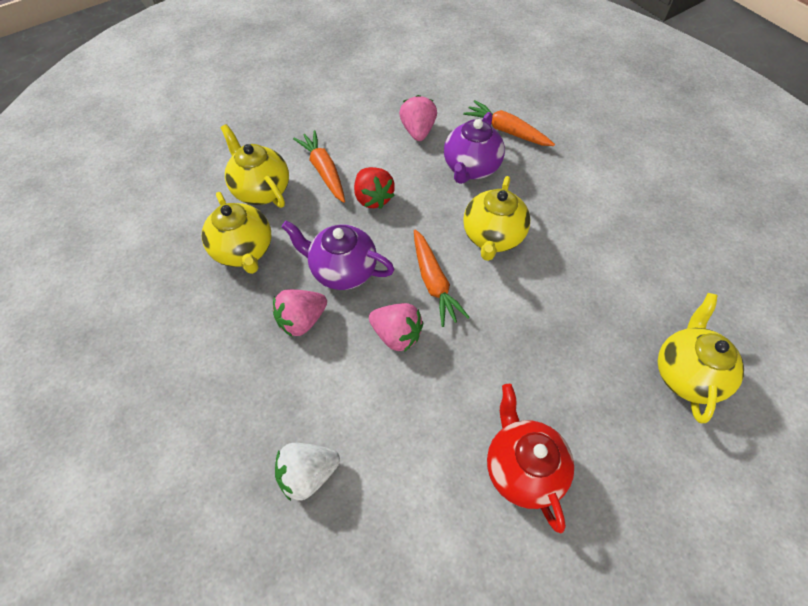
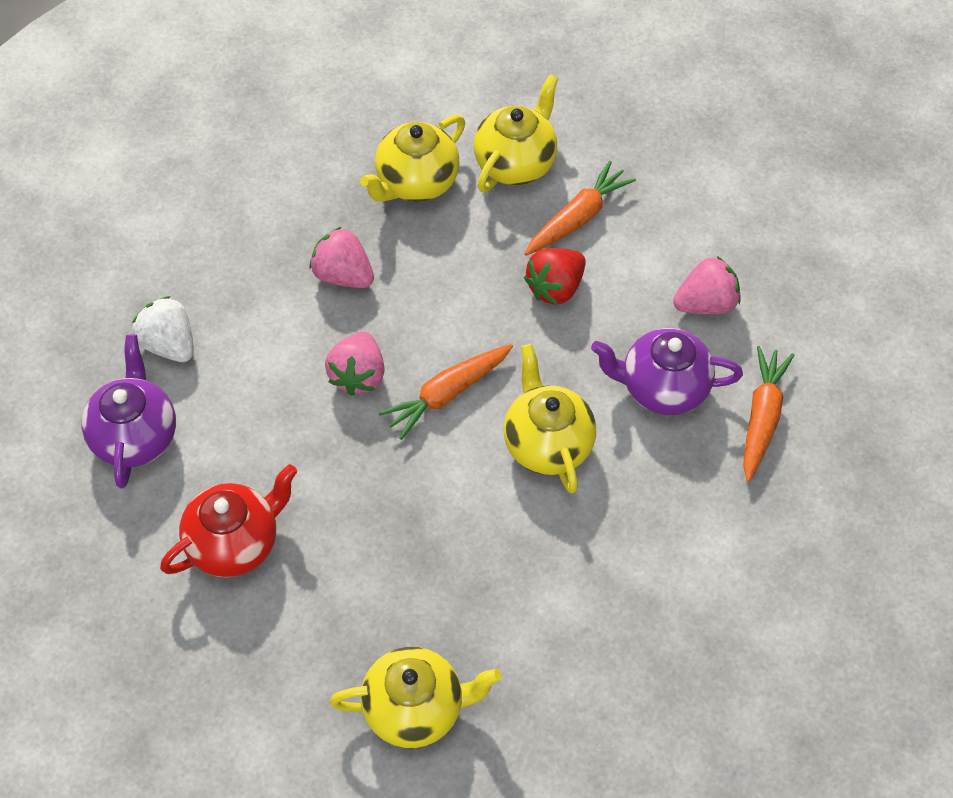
camera: 70 degrees right, 0 degrees up
purple teapot [281,220,395,290] -> purple teapot moved to [82,335,176,488]
yellow teapot [463,176,530,261] -> yellow teapot turned 75 degrees clockwise [504,344,596,493]

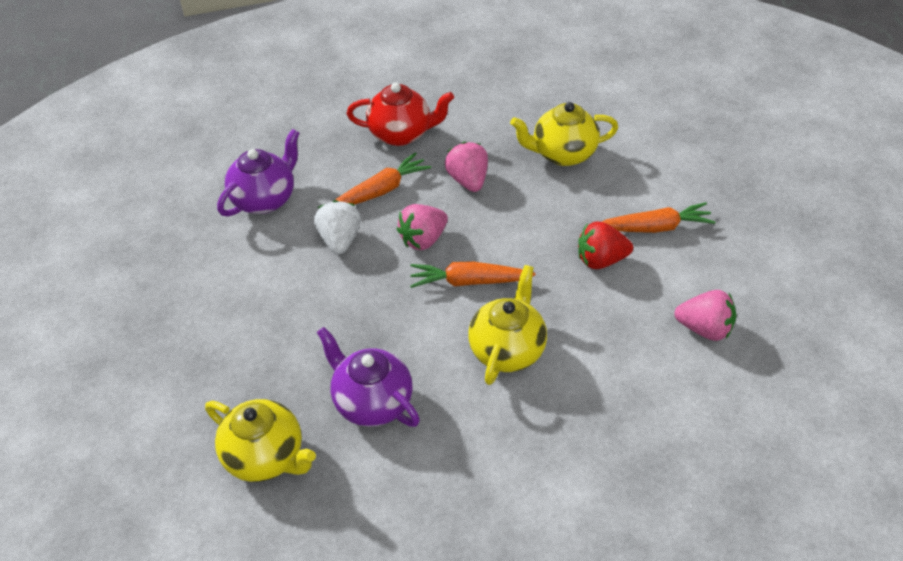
camera: 40 degrees right, 10 degrees down
white strawberry [132,296,194,362] -> white strawberry moved to [314,200,361,254]
red teapot [160,464,297,577] -> red teapot moved to [347,83,454,146]
yellow teapot [474,75,558,192] -> none
purple teapot [591,328,743,415] -> purple teapot moved to [317,327,420,427]
orange carrot [743,346,794,482] -> orange carrot moved to [336,152,431,204]

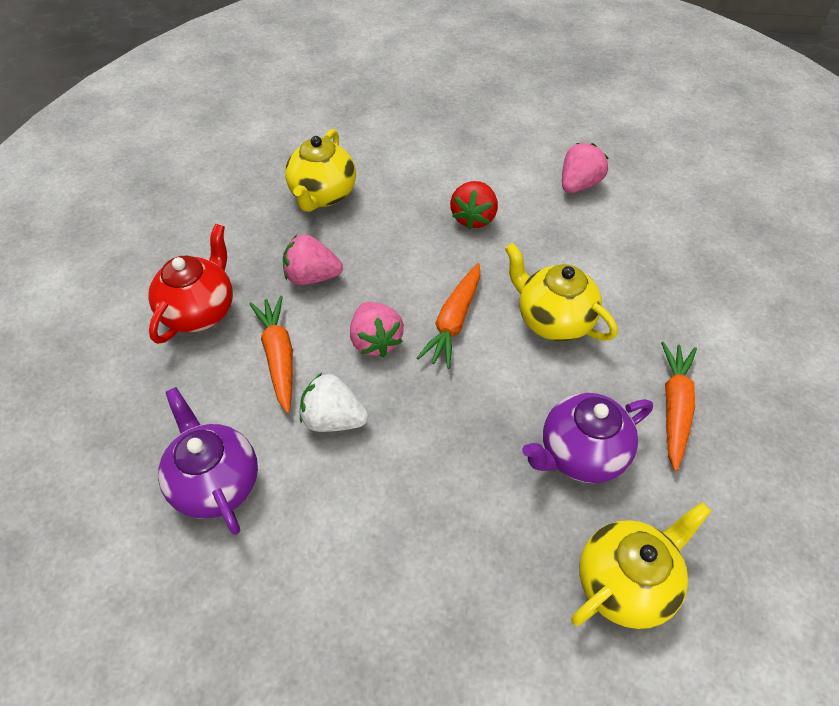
camera: 70 degrees left, 5 degrees up
orange carrot [602,202,715,233] -> orange carrot moved to [661,342,697,471]

